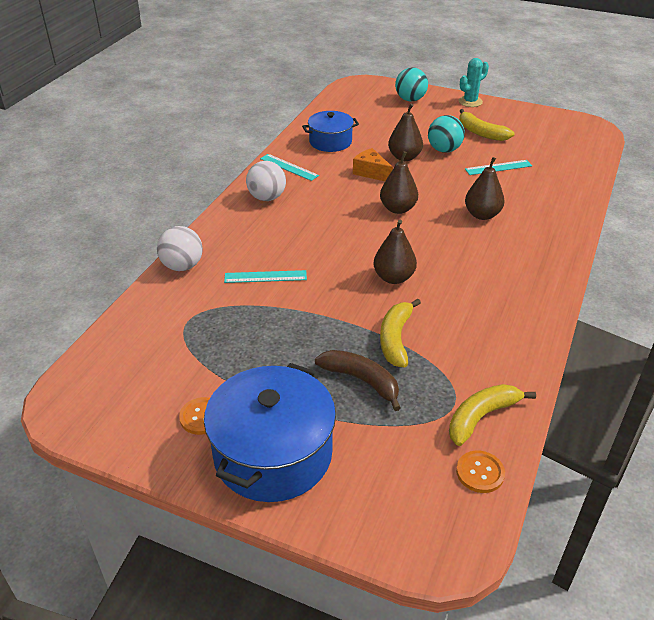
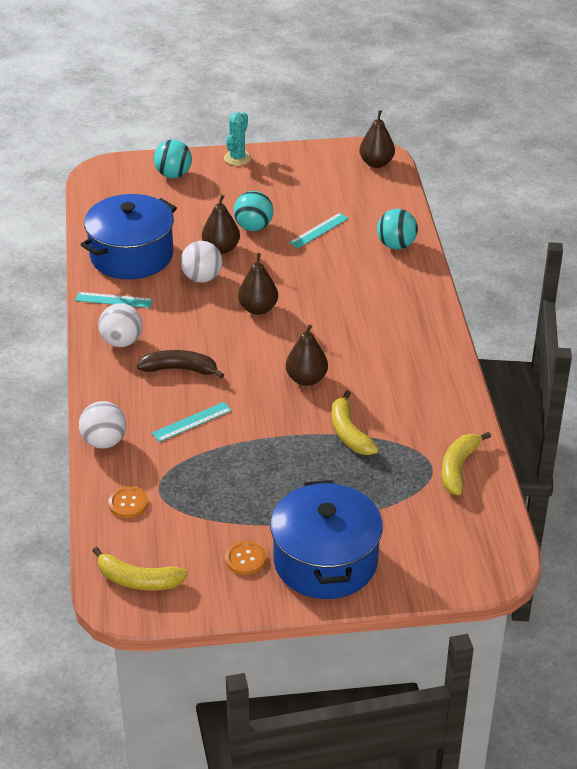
camera: 30 degrees left, 0 degrees up
blue pot [302,111,359,152] -> blue pot [80,194,177,279], size x1.69
brown banana [315,350,401,411] -> brown banana moved to [136,350,224,379]
orange cheese [353,148,393,181] -> white ball [180,241,222,283]
orange button [456,451,505,493] -> orange button moved to [108,486,148,518]
yellow banana [459,109,515,141] -> yellow banana moved to [92,547,188,590]
brown pear [465,157,504,220] -> brown pear moved to [359,110,395,168]
none -> turquoise ball [377,209,418,250]

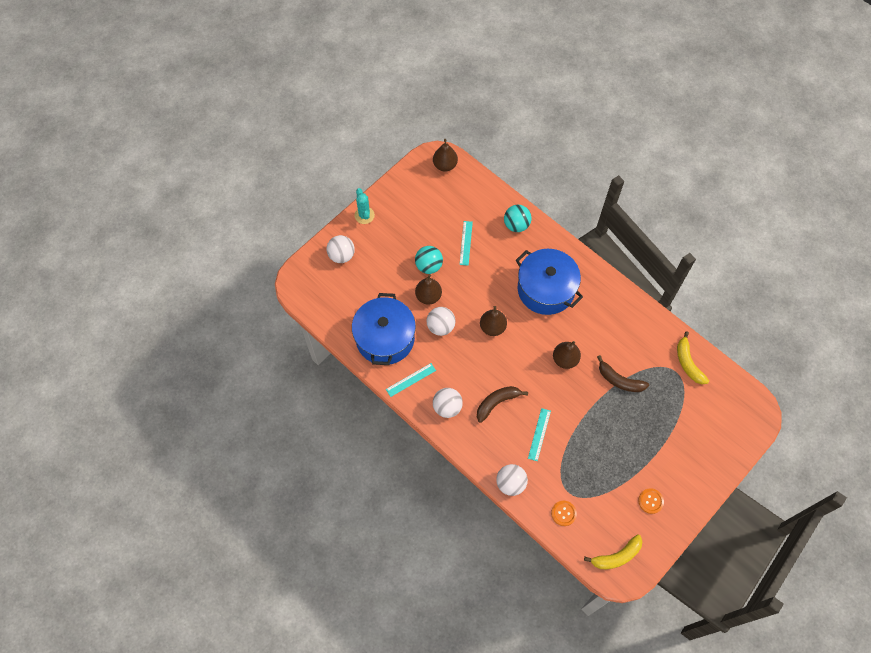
camera: 40 degrees left, 25 degrees up
turquoise ball [154,140,192,178] -> white ball [327,235,355,263]
blue pot [270,480,383,599] -> blue pot moved to [515,249,583,315]
yellow banana [331,390,379,455] -> brown banana [597,355,649,392]

